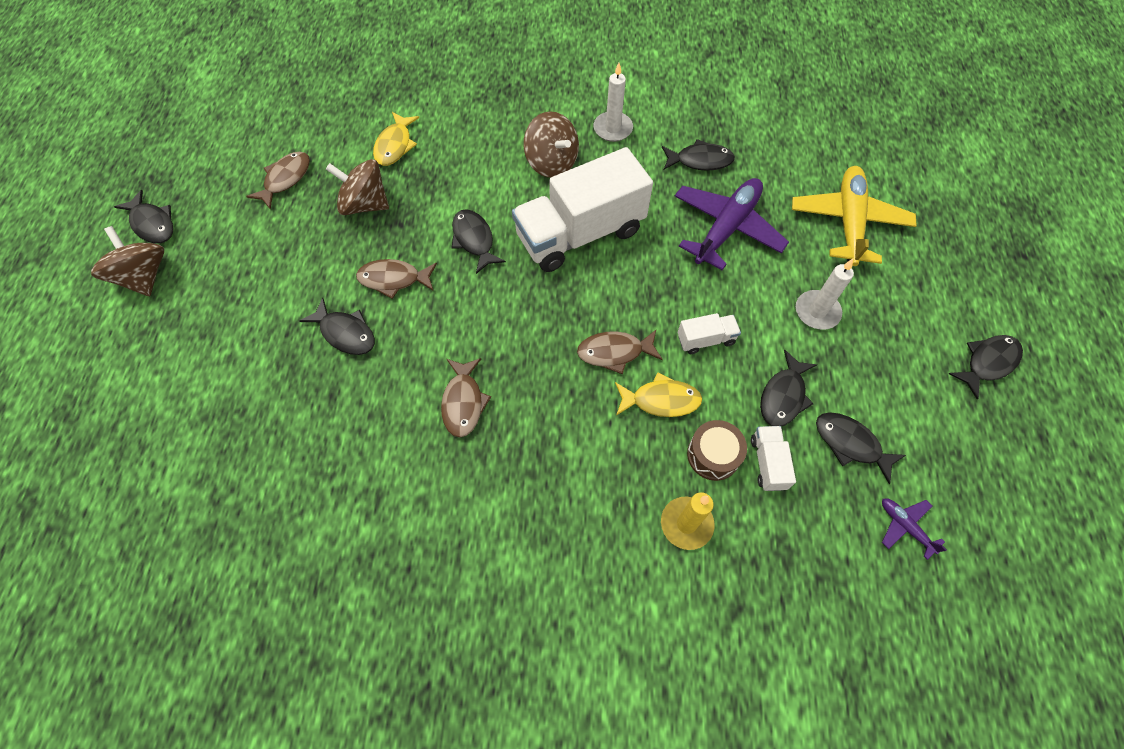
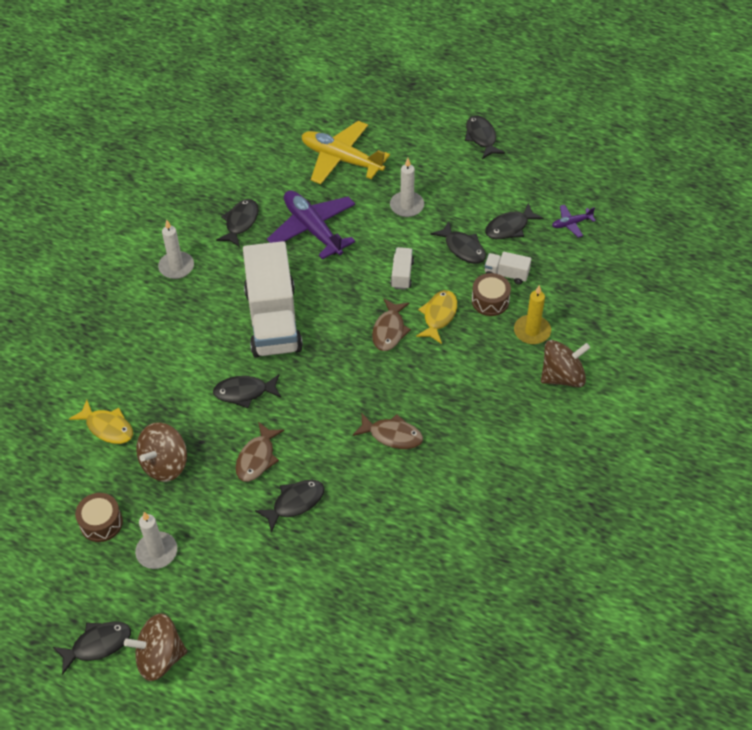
camera: 70 degrees left, 10 degrees down
brown fish [246,152,310,210] -> brown drum [75,493,123,542]
brown spinning top [523,111,579,178] -> brown spinning top moved to [541,340,590,387]
none -> white candle [135,512,177,569]

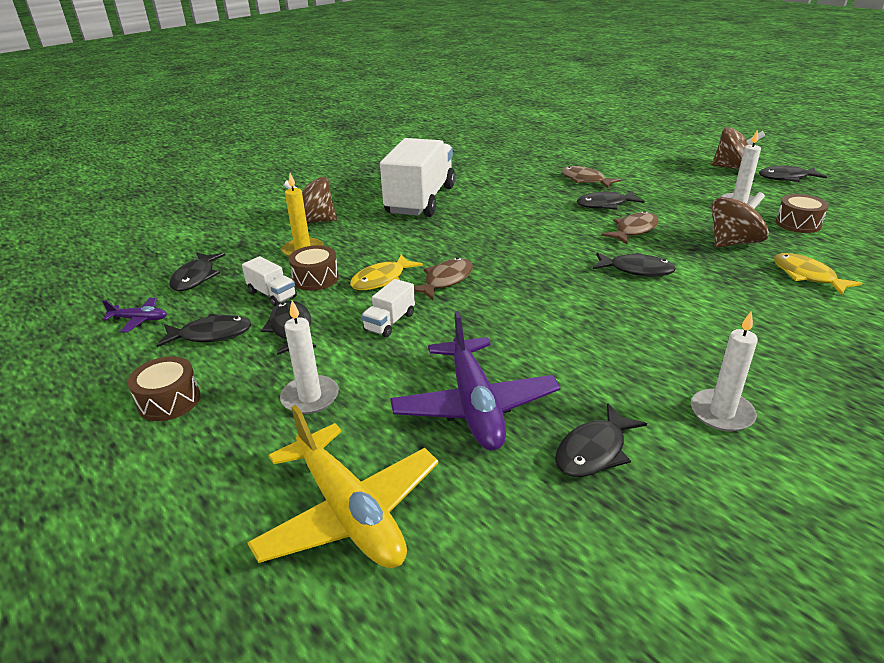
camera: 155 degrees left, 20 degrees down
white truck [243,241,303,358] -> white truck moved to [380,138,455,217]
brown fish [352,412,423,449] -> brown fish moved to [562,166,622,188]
black fish [465,115,505,159] -> black fish moved to [169,252,225,291]
none -> brown drum [128,356,200,421]

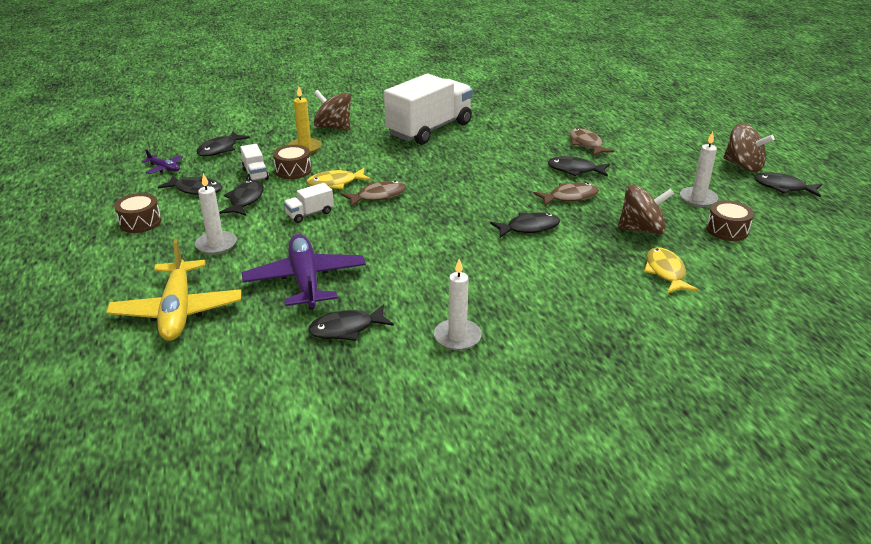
camera: 25 degrees right, 0 degrees up
purple plane [390,311,560,451] -> purple plane turned 150 degrees clockwise [242,234,366,310]
black fish [593,252,676,277] -> black fish turned 60 degrees counterclockwise [490,213,560,238]

